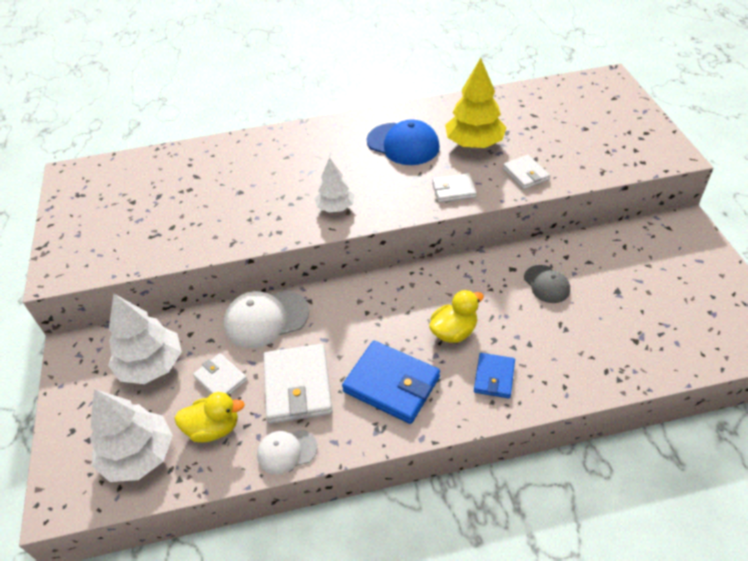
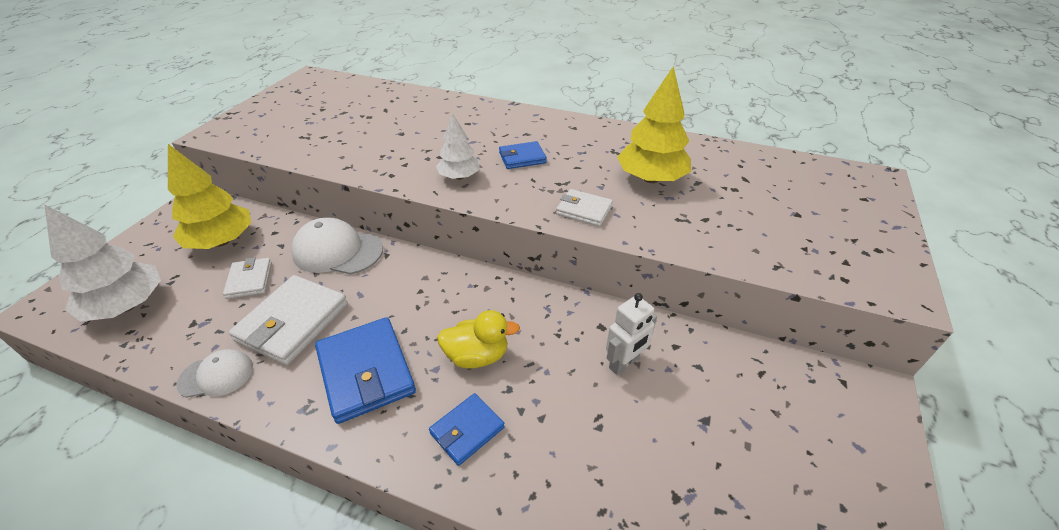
camera: 30 degrees right, 5 degrees down
white tree [108,293,182,384] -> yellow tree [168,144,251,249]
yellow duck [175,392,245,442] -> none
white cap [257,429,317,474] -> white cap turned 150 degrees clockwise [176,349,253,398]
blue cap [367,120,440,165] -> none
white wallet [503,155,550,190] -> none
grey cap [524,265,570,303] -> white robot [606,293,657,375]
none -> blue wallet [499,141,547,169]

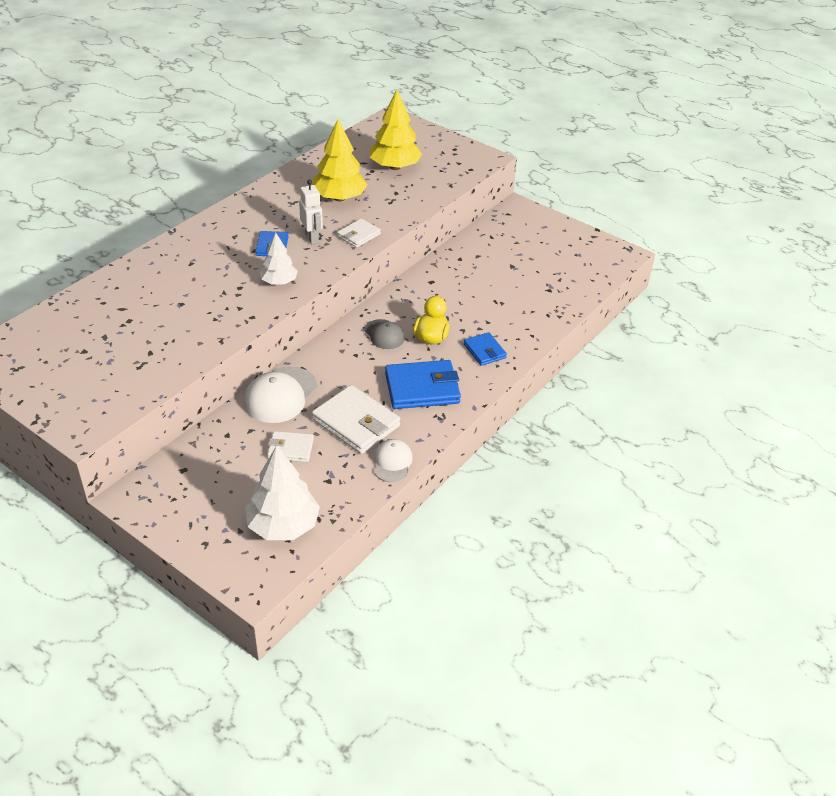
camera: 75 degrees left, 0 degrees up
yellow tree [168,144,251,249] -> yellow tree moved to [370,90,422,170]
white robot [606,293,657,375] -> white robot moved to [299,180,323,244]
none -> grey cap [364,319,405,349]

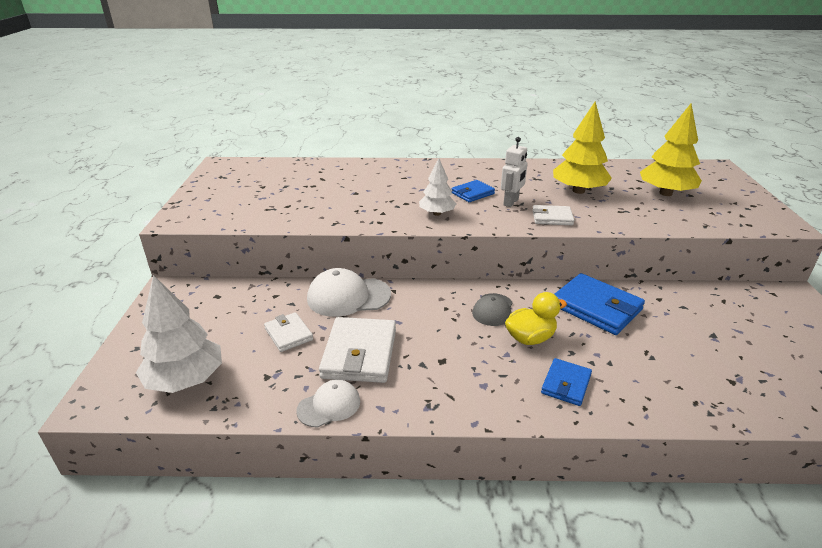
camera: 55 degrees right, 10 degrees down
blue wallet [385,360,461,409] -> blue wallet moved to [554,273,645,335]

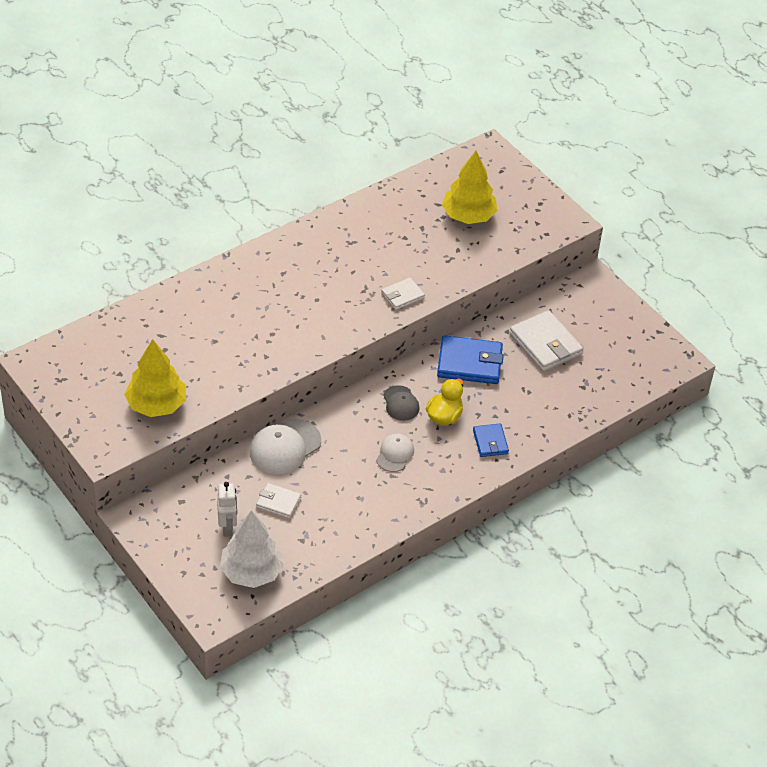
camera: 40 degrees left, 15 degrees up
white cap [297,379,360,427] -> white cap moved to [376,434,414,472]
white wallet [319,317,396,383] -> white wallet moved to [509,310,583,372]
white tree [419,158,456,216] -> none
blue wallet [452,180,495,202] -> none
white robot [501,137,527,207] -> white robot moved to [217,482,237,537]
yellow tree [553,102,612,194] -> yellow tree moved to [124,339,186,417]

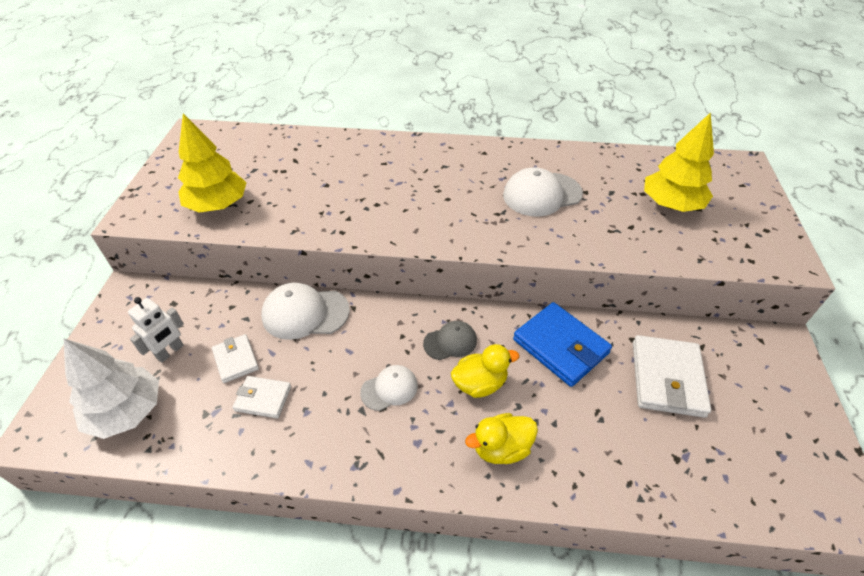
camera: 45 degrees right, 0 degrees up
white wallet [381,278,425,310] -> white wallet moved to [232,376,291,418]
grey cap [383,385,419,421] -> grey cap turned 135 degrees counterclockwise [423,321,477,360]
blue wallet [473,423,509,457] -> yellow duck [465,413,538,464]
none -> white cap [503,167,583,217]

